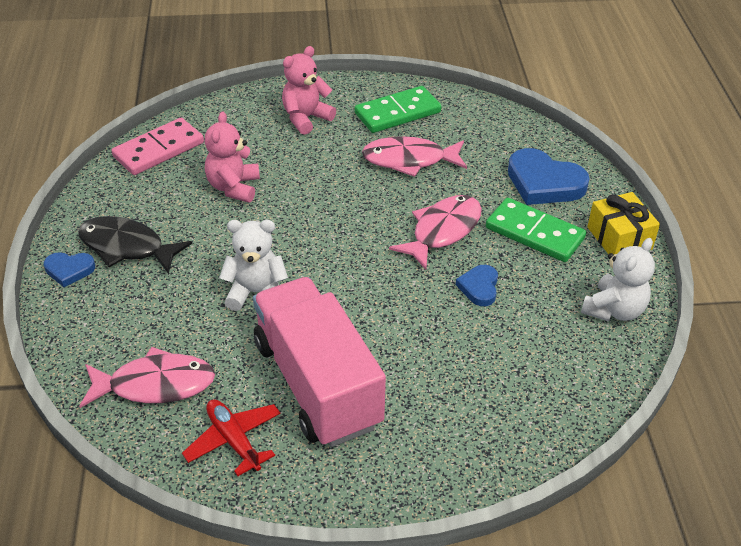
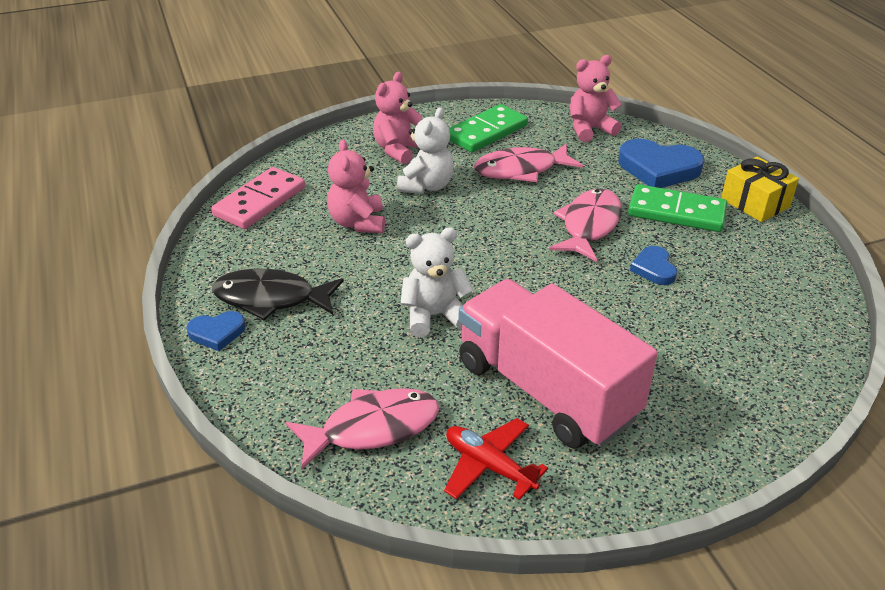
camera: 15 degrees left, 5 degrees down
white teddy bear [581,238,655,322] -> white teddy bear moved to [397,107,454,194]
none -> pink teddy bear [570,55,622,142]

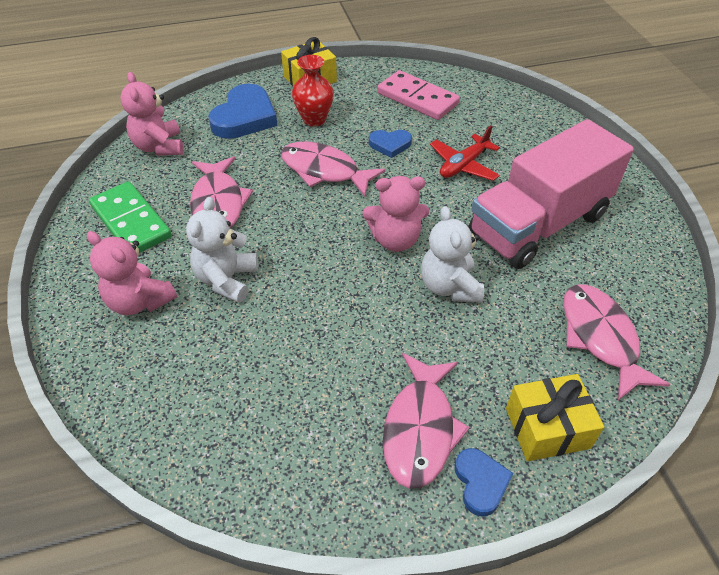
camera: 85 degrees left, 10 degrees up
pink domino [211,167,305,229] -> pink domino moved to [377,70,460,120]
black fish [212,269,344,320] -> pink fish [383,353,470,489]
pink teddy bear [327,139,385,233] -> pink teddy bear moved to [363,176,429,252]
white teddy bear [397,107,454,194] -> white teddy bear turned 105 degrees counterclockwise [186,197,258,303]
red plane [444,418,548,500] -> red plane moved to [430,125,500,181]
green domino [628,184,727,232] -> red vase [292,55,334,127]
none -> yellow gift [506,374,604,461]

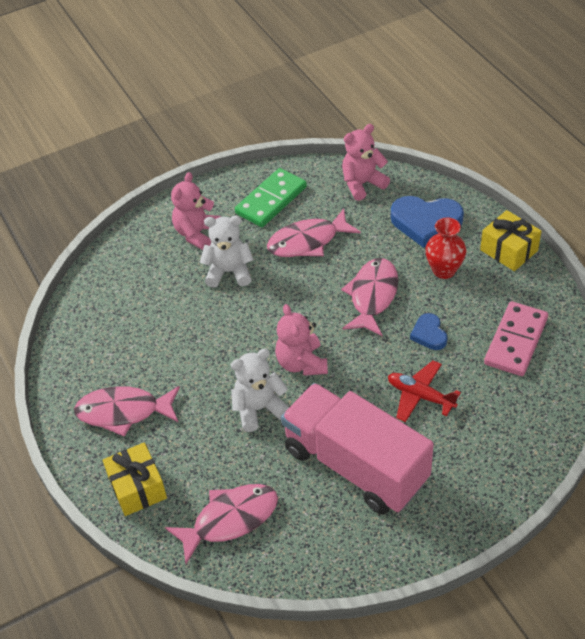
camera: 80 degrees right, 0 degrees up
blue heart [455,448,513,516] -> none

